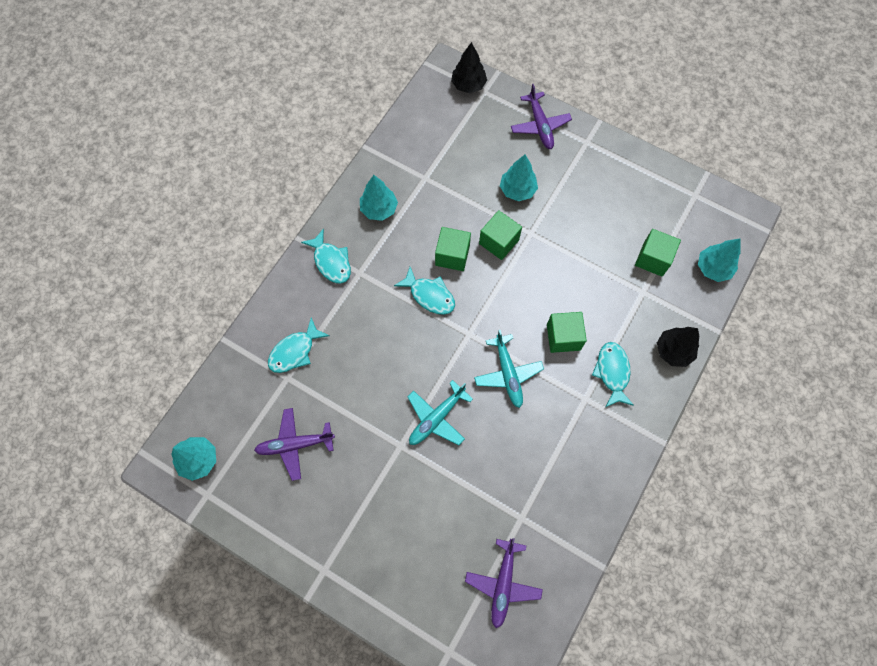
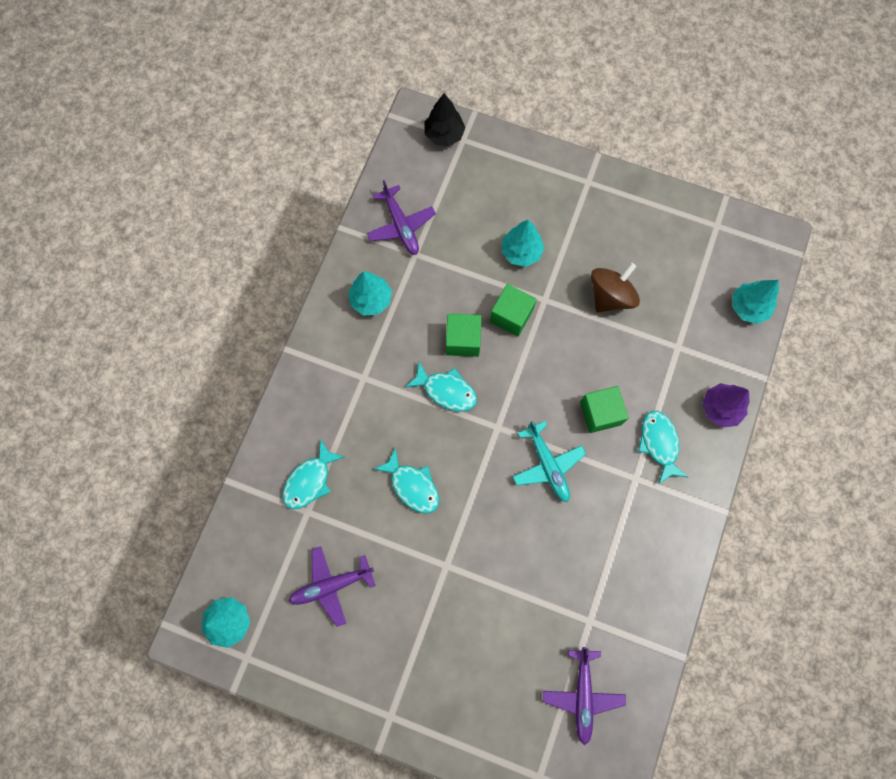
camera: 10 degrees left, 5 degrees up
turquoise fish [301,228,351,284] -> turquoise fish moved to [374,447,439,514]
turquoise plane [407,380,473,445] -> none
purple plane [511,84,572,149] -> purple plane moved to [367,180,436,255]
green cube [635,229,681,277] -> none
black tree [657,327,699,367] -> purple tree [702,383,749,428]
none -> brown spinning top [591,263,640,312]

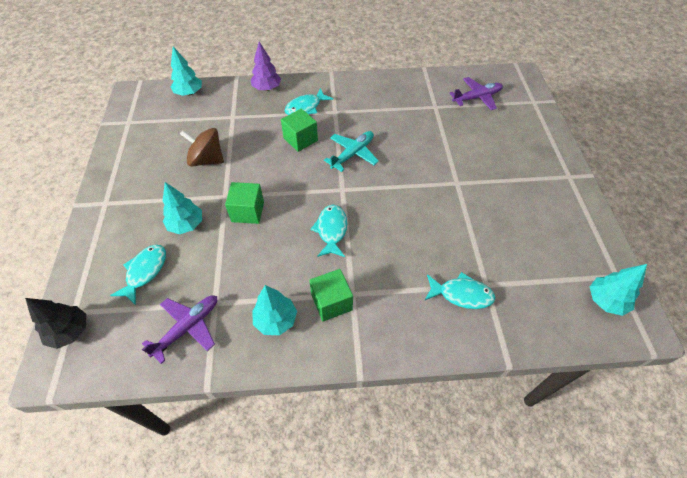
camera: 115 degrees left, 20 degrees down
purple plane [289,546,376,627] -> none
turquoise fish [374,447,439,514] -> turquoise fish moved to [110,245,166,305]
green cube [446,314,481,357] -> green cube moved to [309,269,353,322]

